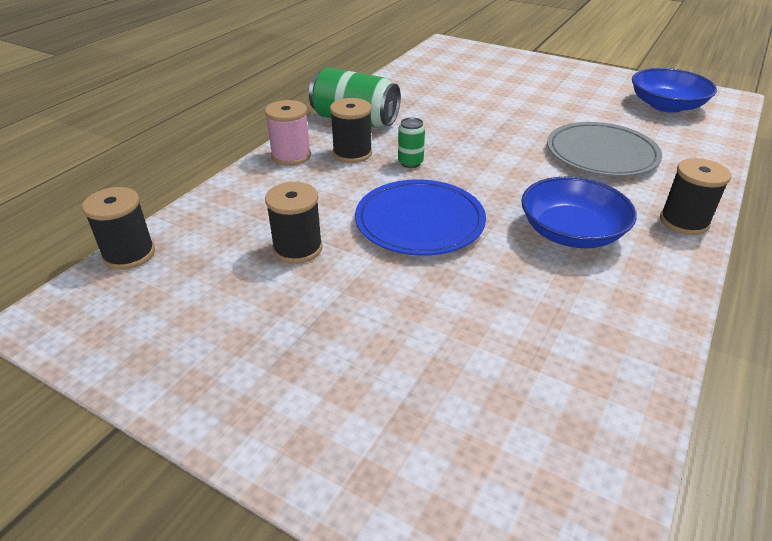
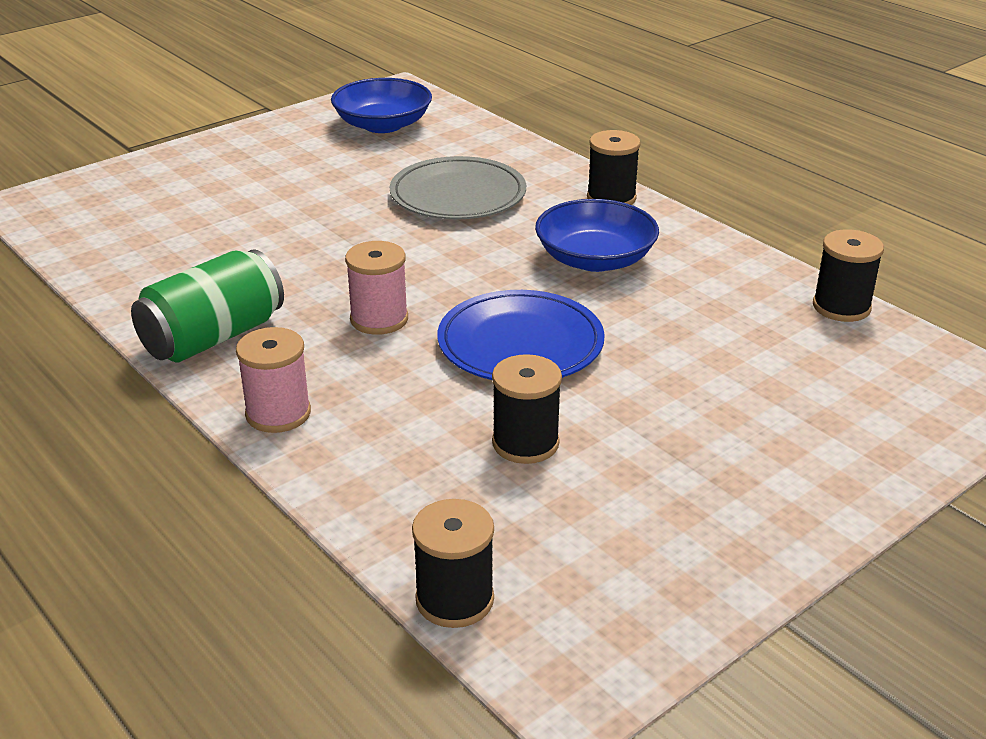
camera: 70 degrees left, 5 degrees down
black spool [330,98,372,163] -> black spool moved to [813,229,884,322]
green can [398,117,425,168] -> pink spool [345,241,408,335]

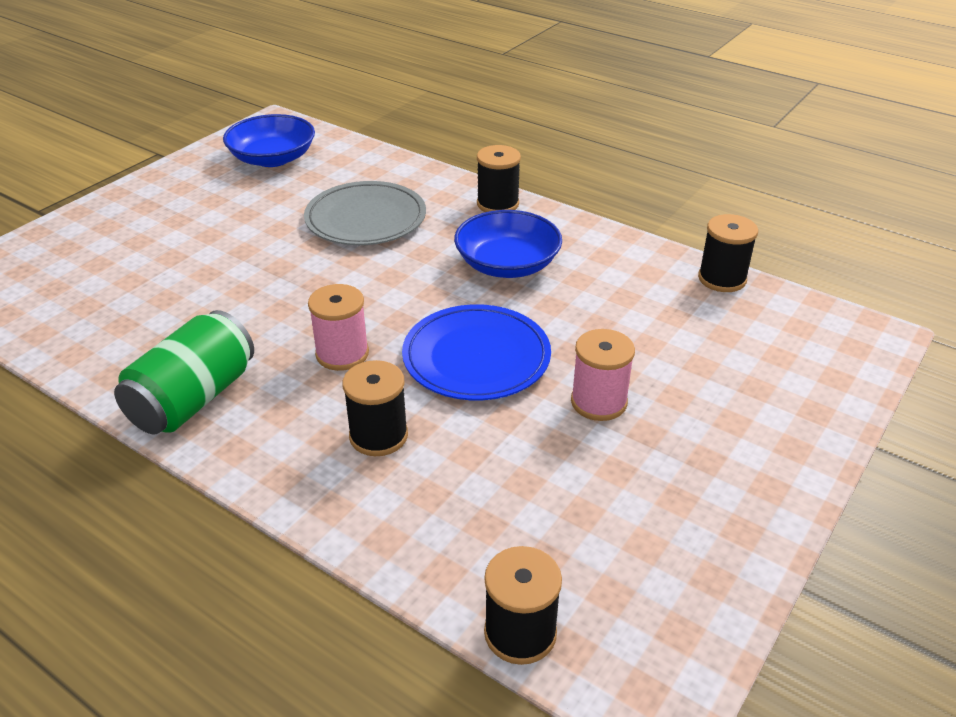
camera: 15 degrees left, 5 degrees up
pink spool [236,327,311,433] -> pink spool moved to [571,329,635,421]
black spool [492,354,562,464] -> black spool moved to [342,360,408,456]

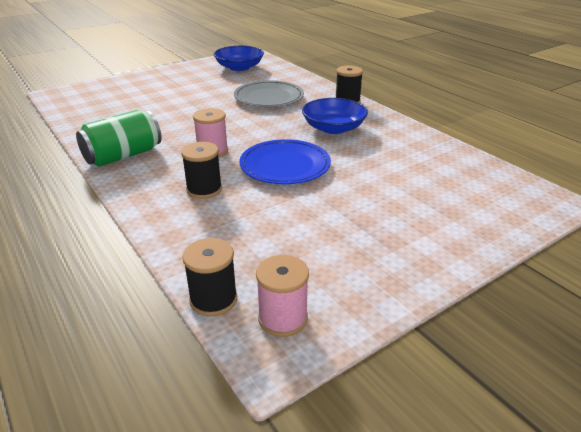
camera: 20 degrees right, 5 degrees down
pink spool [571,329,635,421] -> pink spool moved to [256,255,309,337]
black spool [698,214,758,292] -> none

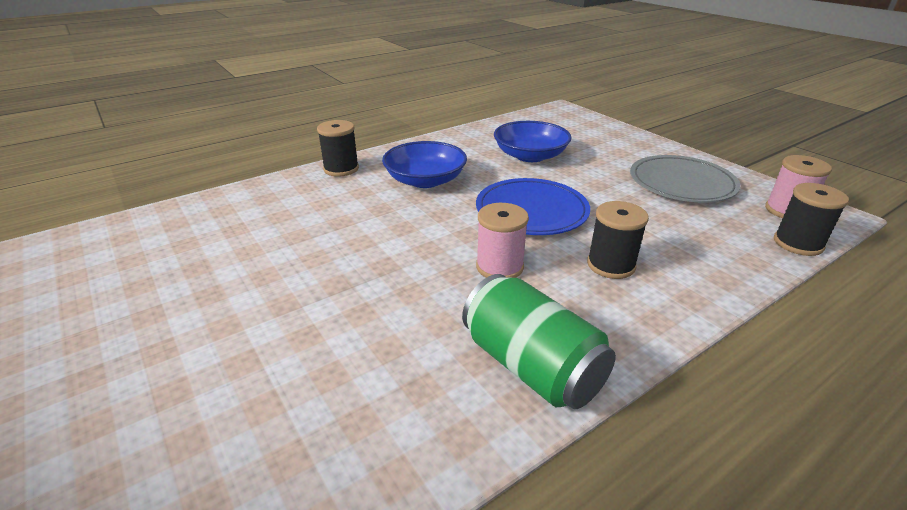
camera: 90 degrees left, 0 degrees up
blue bowl [214,46,264,71] -> blue bowl moved to [494,121,572,162]
grey plate [234,80,304,107] -> grey plate moved to [630,155,741,203]

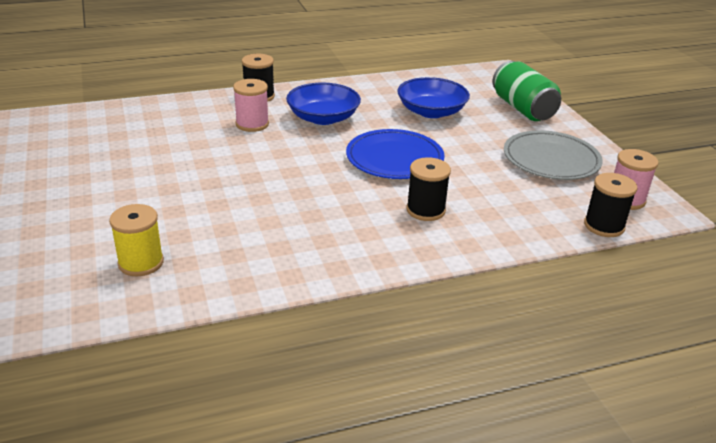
camera: 15 degrees right, 0 degrees up
green can [462,274,616,409] -> green can moved to [492,61,561,121]
pink spool [476,203,529,278] -> pink spool moved to [233,79,269,132]
none -> yellow spool [109,204,164,276]

